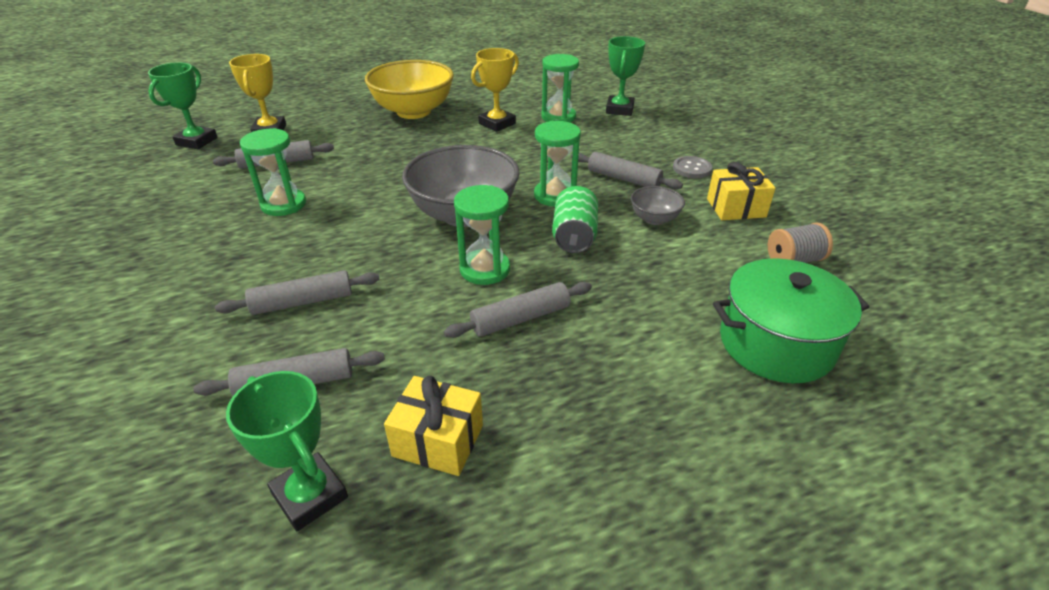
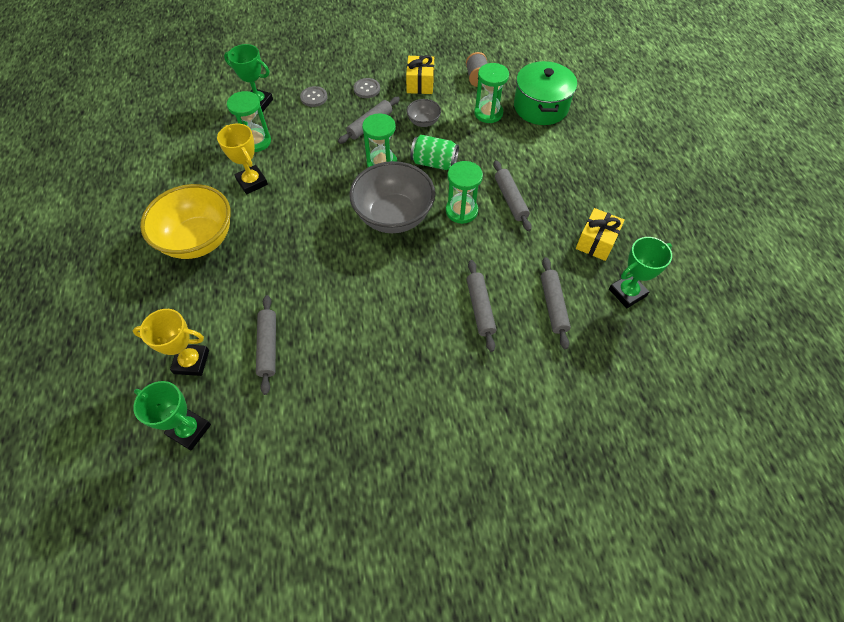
camera: 80 degrees left, 20 degrees up
green hourglass [240,128,306,216] -> green hourglass moved to [474,63,509,123]
none -> grey button [300,86,328,107]

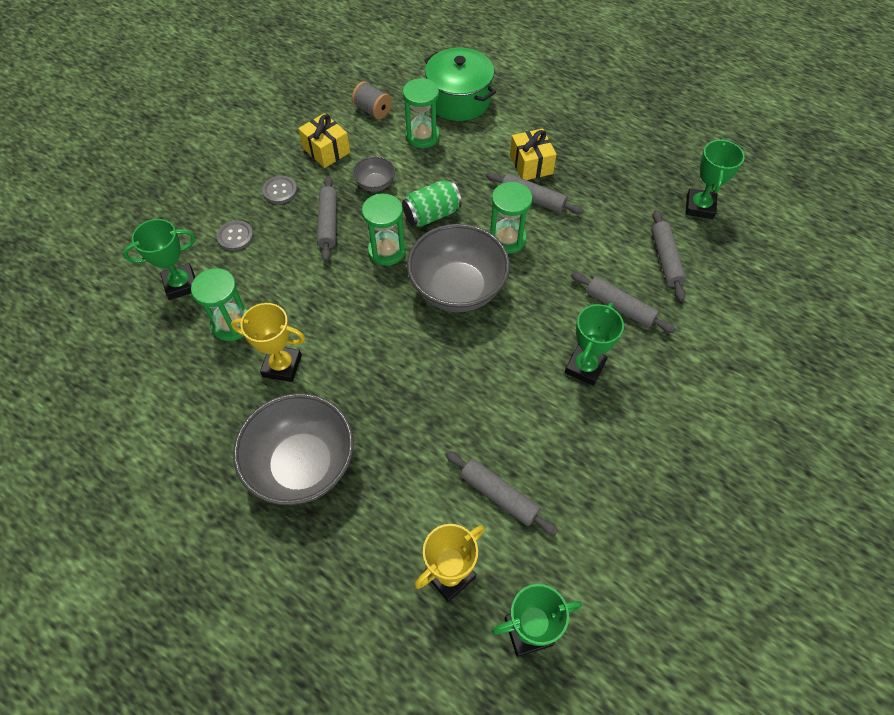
camera: 45 degrees left, 0 degrees up
yellow bowl [140,184,231,259] -> grey bowl [233,393,354,505]
grey rolling pin [541,257,571,349] -> grey rolling pin turned 45 degrees clockwise [651,210,686,301]
yellow gift [576,208,625,261] -> yellow gift moved to [510,128,557,180]
none -> green trophy [565,303,624,386]

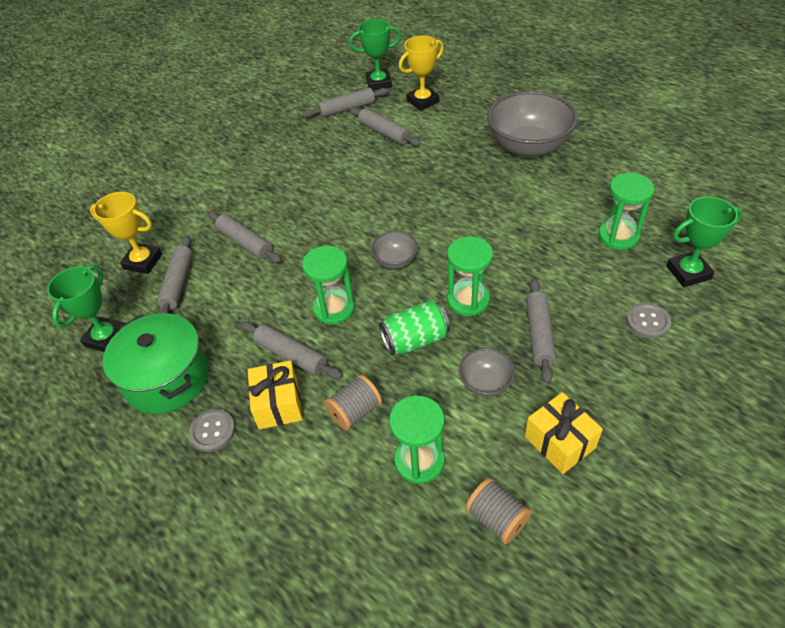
camera: 170 degrees left, 10 degrees down
yellow trophy [231,303,305,382] -> yellow trophy moved to [90,192,162,274]
grey button [262,176,297,204] -> grey button moved to [189,409,235,452]
grey bowl [407,224,510,312] -> grey bowl [371,231,418,269], size x0.47
green pot [424,48,496,121] -> green pot moved to [102,313,209,414]
green trophy [565,303,624,386] -> none
none -> grey rolling pin [303,88,389,118]
none -> grey spool [325,375,382,430]

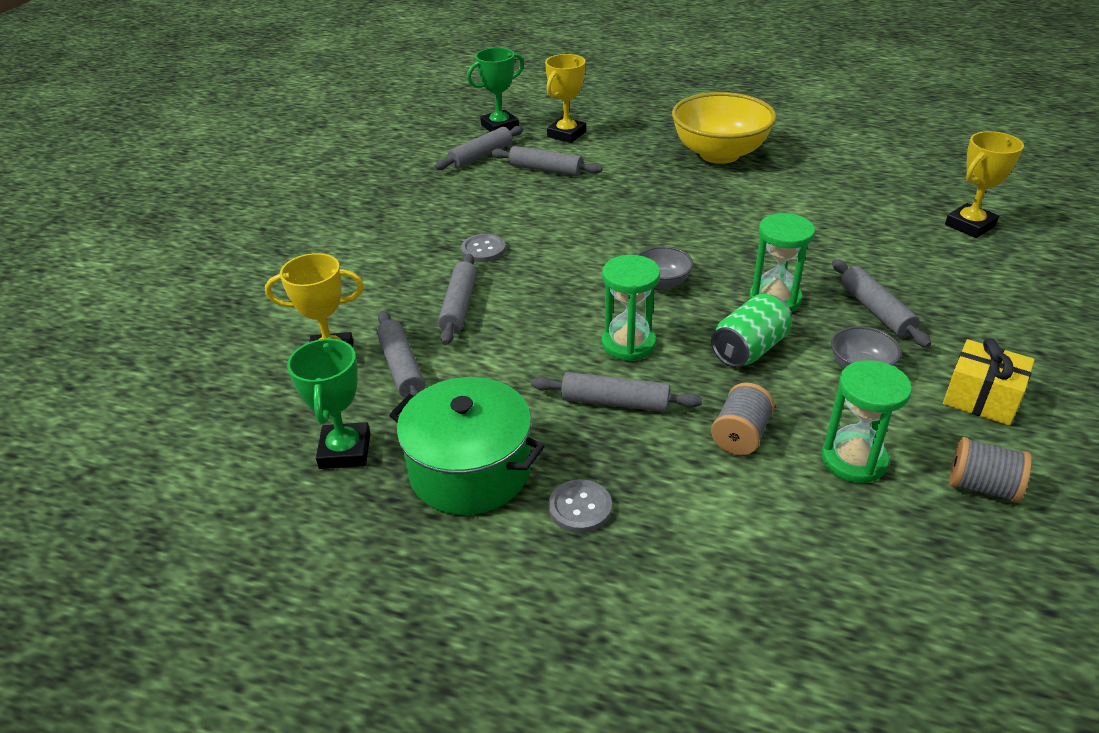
camera: 25 degrees left, 10 degrees down
grey rolling pin [208,212,281,263] -> grey rolling pin turned 75 degrees clockwise [438,254,477,345]
yellow gift [248,360,303,429] -> none
grey bowl [487,91,578,158] -> yellow bowl [672,92,777,164]
green hourglass [599,173,654,250] -> none
grey button [626,303,671,339] -> grey button moved to [461,234,506,262]
green trophy [666,196,743,287] -> yellow trophy [945,131,1024,238]

